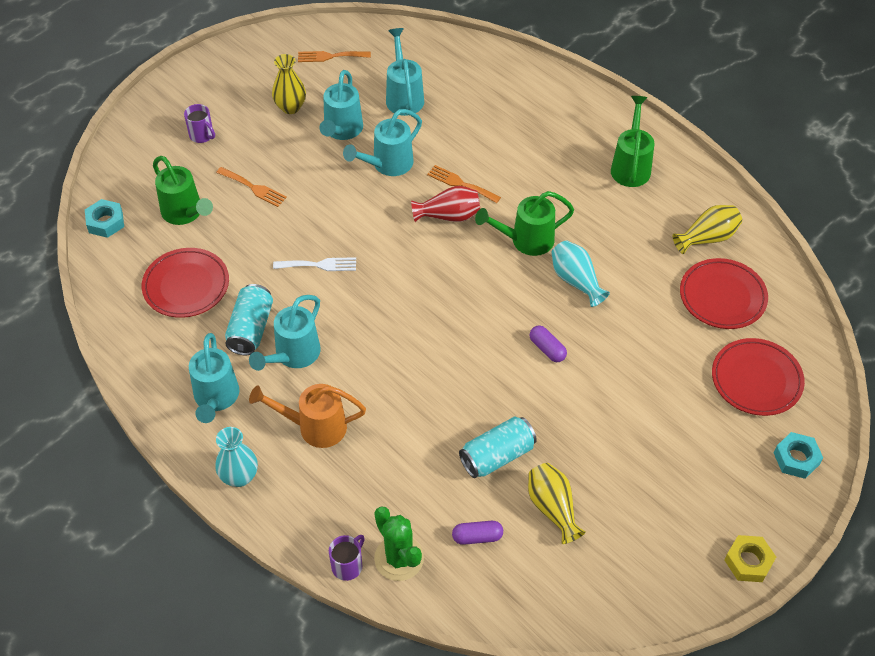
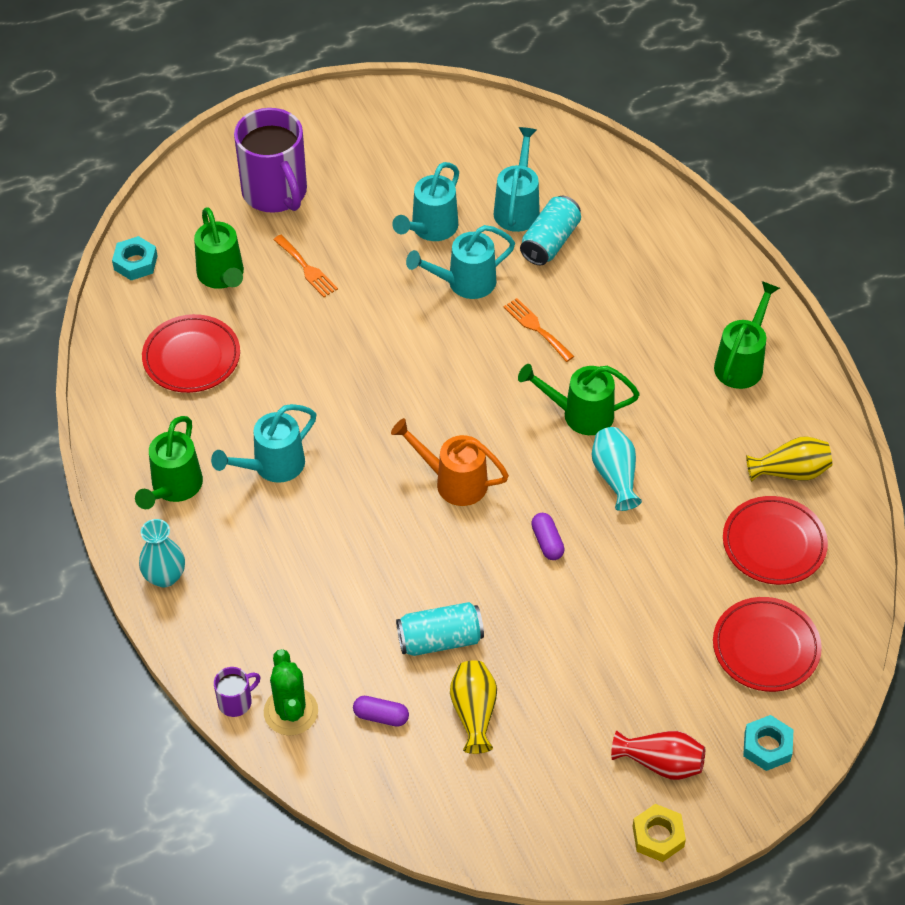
camera: 20 degrees right, 0 degrees up
purple mug [184,104,215,143] -> purple mug [234,108,307,213], size x2.30
turquoise watering can [189,333,239,423] -> green watering can [135,416,203,509]
turquoise can [225,284,273,355] -> turquoise can moved to [520,196,581,265]
orange watering can [249,384,366,448] -> orange watering can moved to [391,418,509,506]
yellow vase [272,54,306,114] -> none
white fork [273,257,356,271] -> none
orange fork [298,51,371,62] -> none
red vase [411,186,480,222] -> red vase moved to [611,731,705,780]

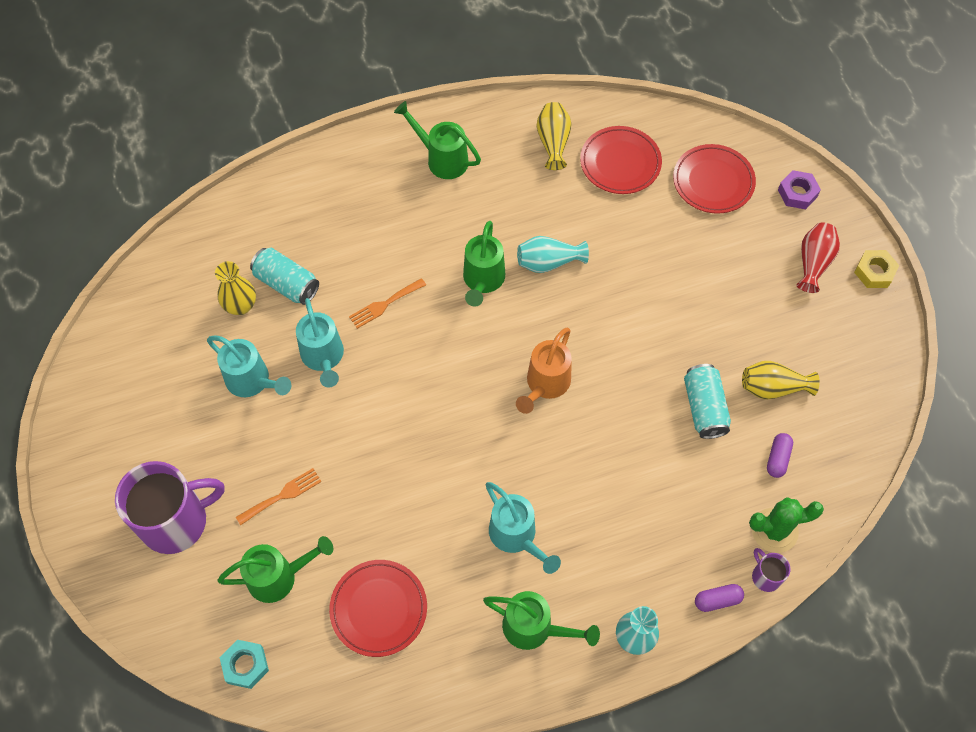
camera: 85 degrees left, 10 degrees up
turquoise watering can [494,127,540,232] -> yellow vase [215,261,256,315]
purple capsule [531,513,565,560] -> purple capsule moved to [695,584,744,612]
turquoise nut [743,715,794,771] -> purple nut [778,170,821,209]

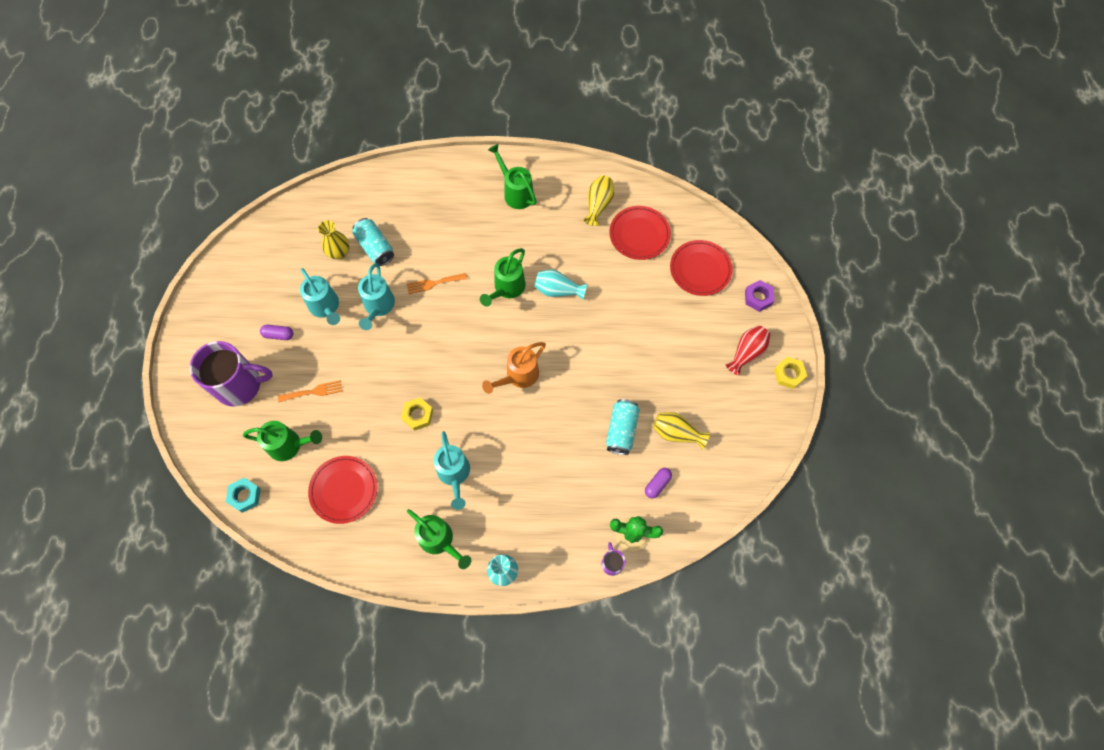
camera: 20 degrees right, 5 degrees up
purple capsule [695,584,744,612] -> purple capsule moved to [260,325,293,340]
none -> yellow nut [401,398,433,431]

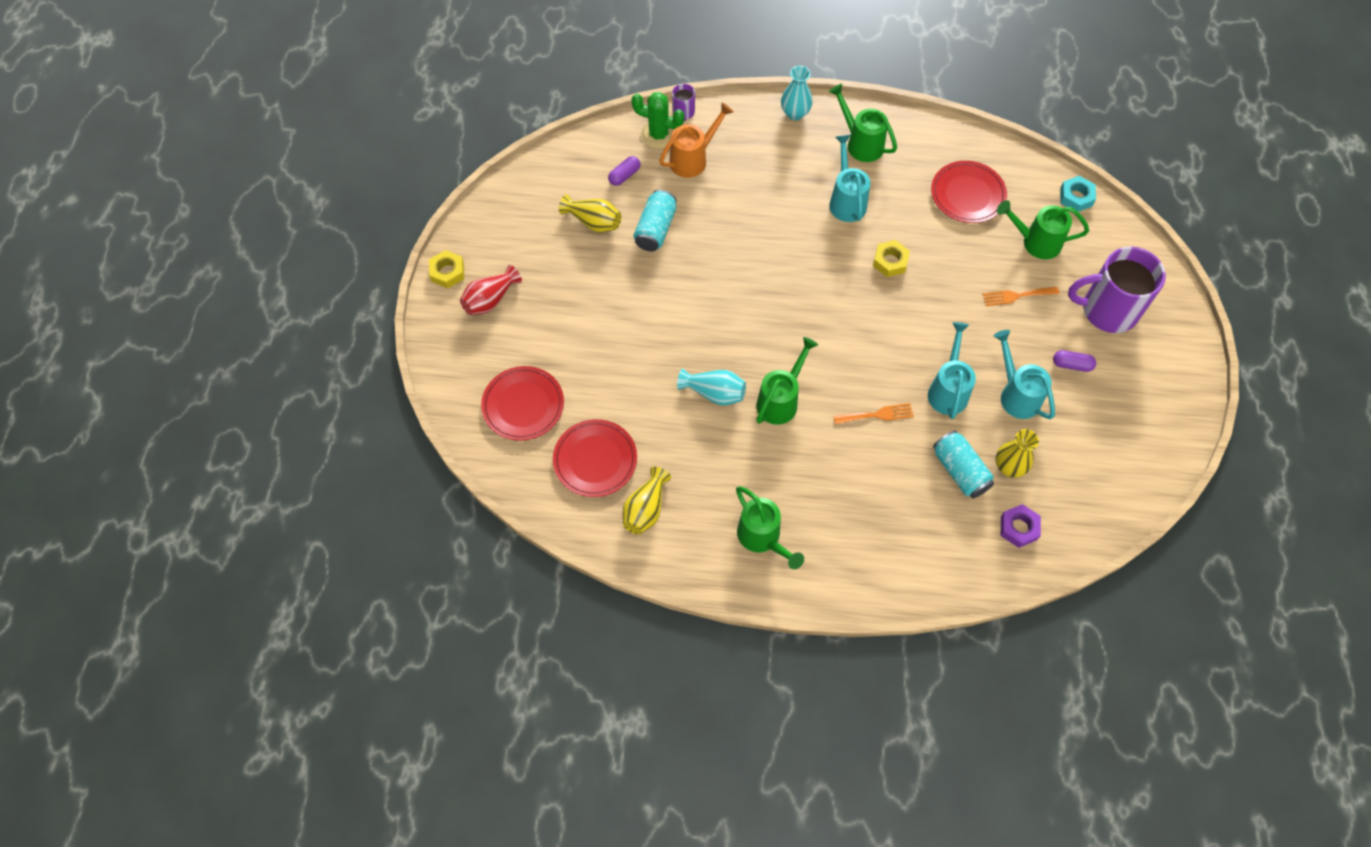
camera: 175 degrees left, 5 degrees down
orange watering can [482,342,546,394] -> orange watering can moved to [659,102,733,178]
purple nut [745,280,774,312] -> purple nut moved to [1001,504,1041,548]

